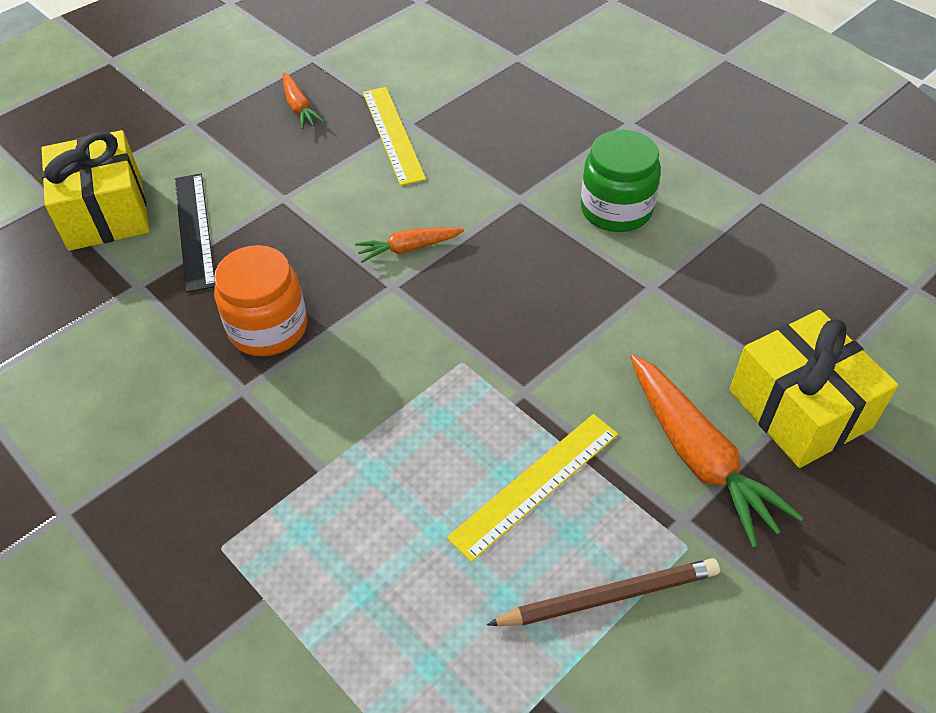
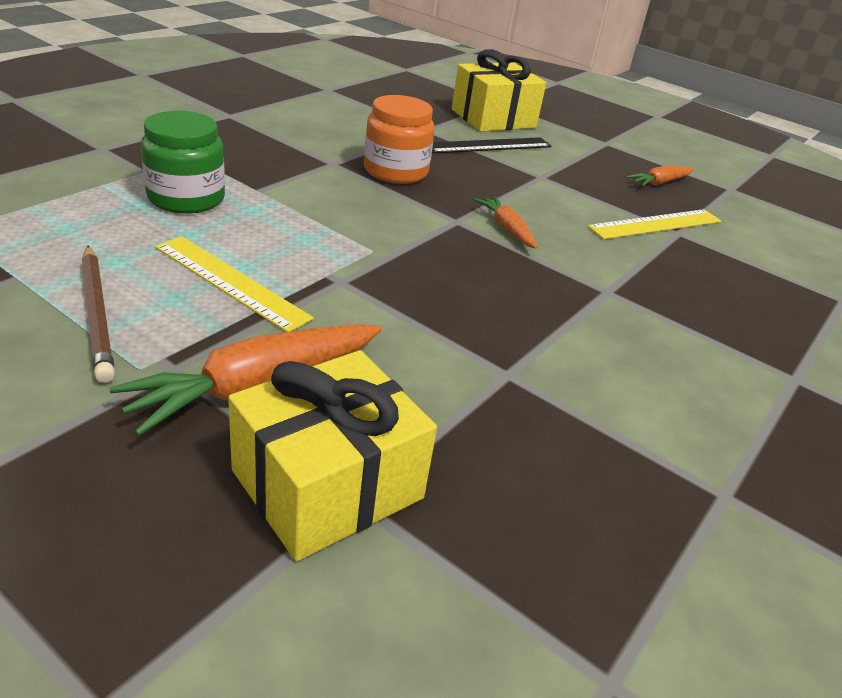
camera: 75 degrees right, 15 degrees down
green jar [581,130,661,232] -> green jar moved to [141,111,225,214]

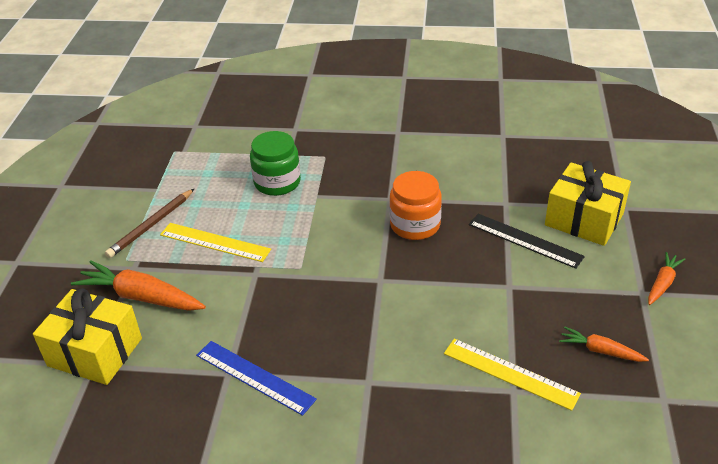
camera: 65 degrees right, 5 degrees up
yellow ruler [155,236,314,332] -> yellow ruler turned 75 degrees counterclockwise [160,223,271,262]
orange carrot [473,196,538,249] -> orange carrot moved to [648,252,685,305]
none -> blue ruler [196,341,317,416]

